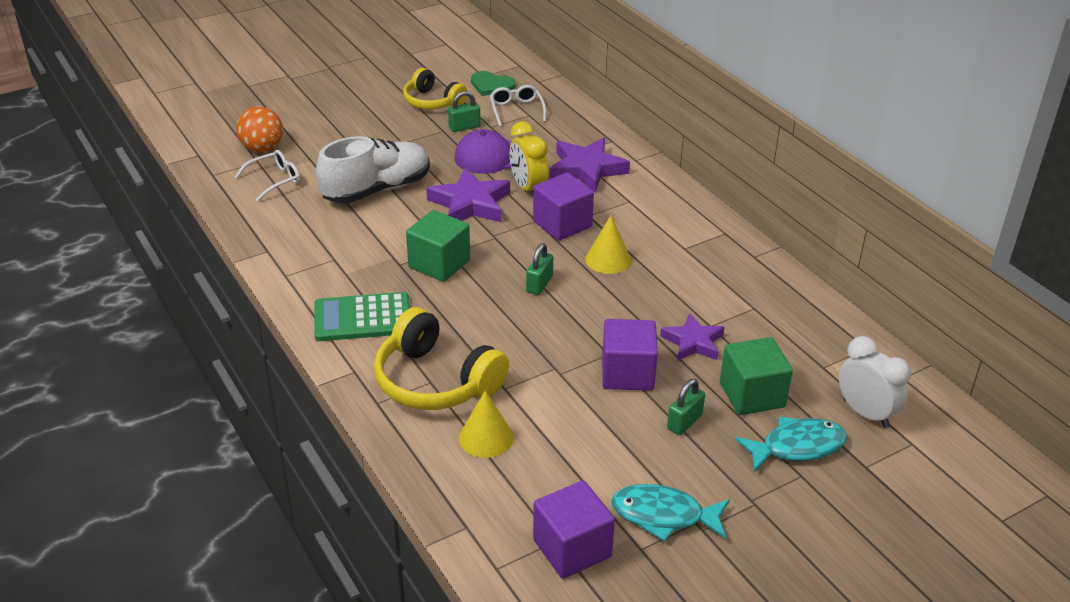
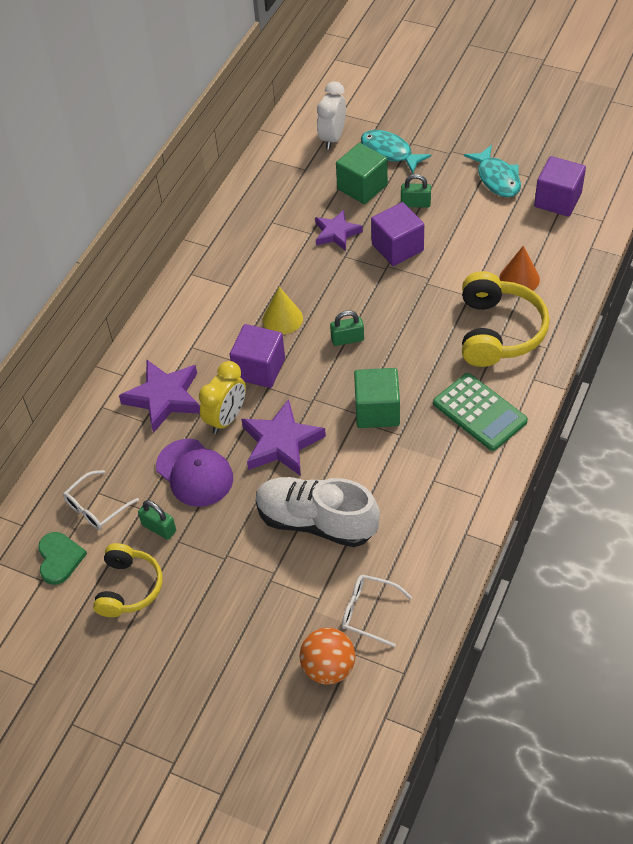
camera: 120 degrees left, 15 degrees up
yellow cone [459,391,514,458] -> orange cone [499,246,540,290]

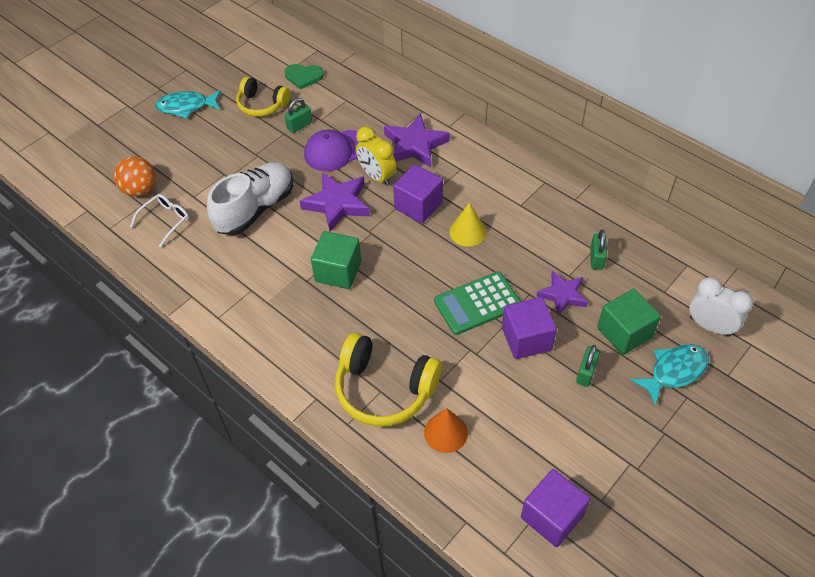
camera: 105 degrees right, 0 degrees up
white glasses [63,470,139,530] -> none
green padlock [330,310,364,346] -> green padlock moved to [590,230,607,270]
green calculator [433,373,528,451] -> green calculator moved to [434,272,521,335]
turquoise fish [464,145,521,197] -> turquoise fish moved to [155,90,221,119]

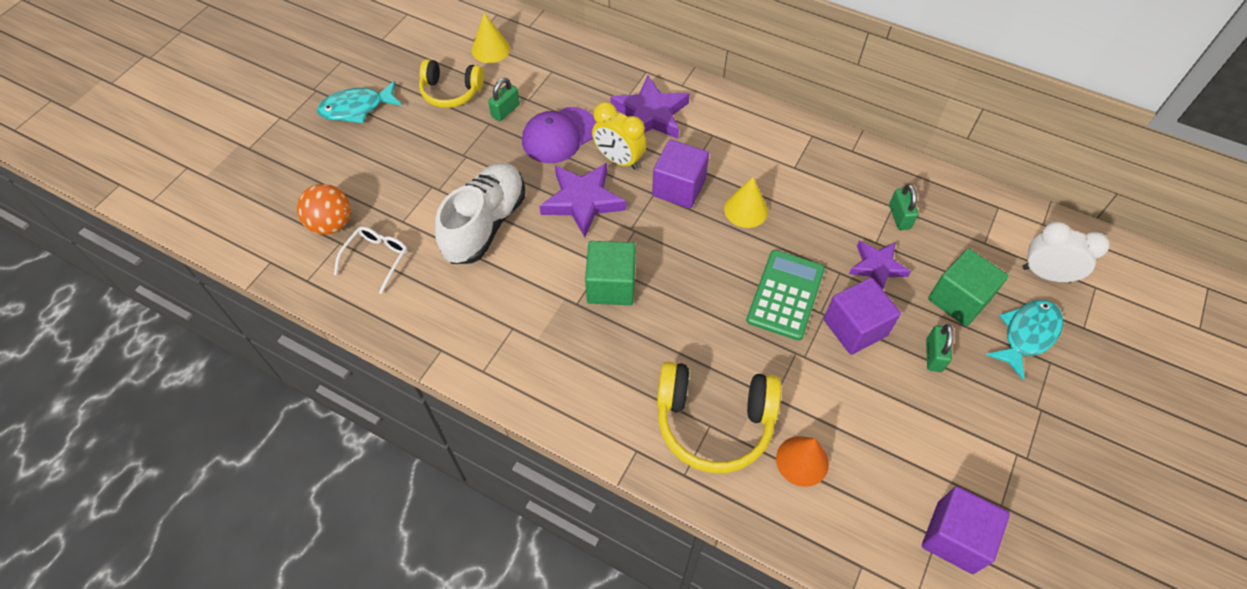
camera: 15 degrees left, 5 degrees up
green heart [285,64,324,89] -> yellow cone [472,13,510,63]
green calculator [434,272,521,335] -> green calculator turned 150 degrees clockwise [746,250,825,341]

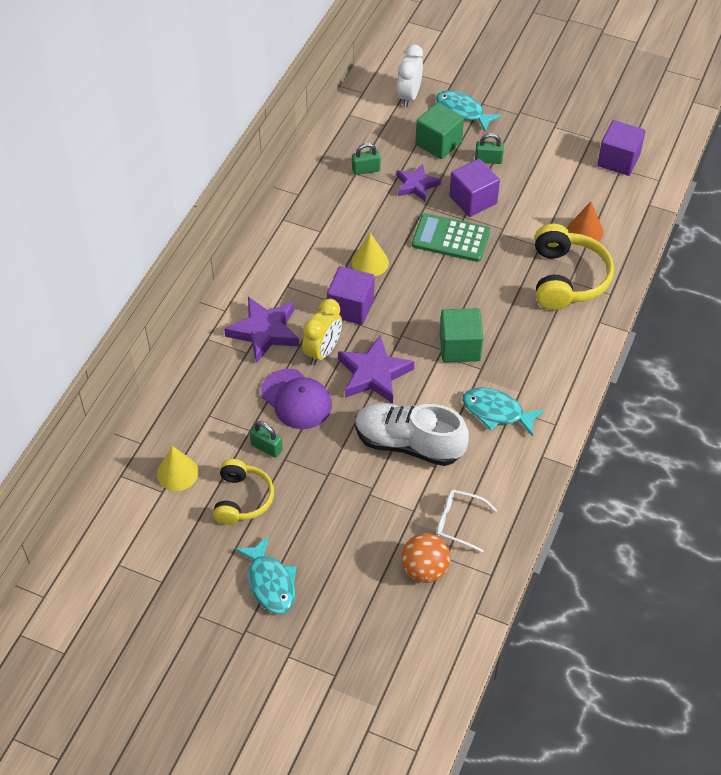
camera: 95 degrees left, 5 degrees down
none -> turquoise fish [462,387,544,437]

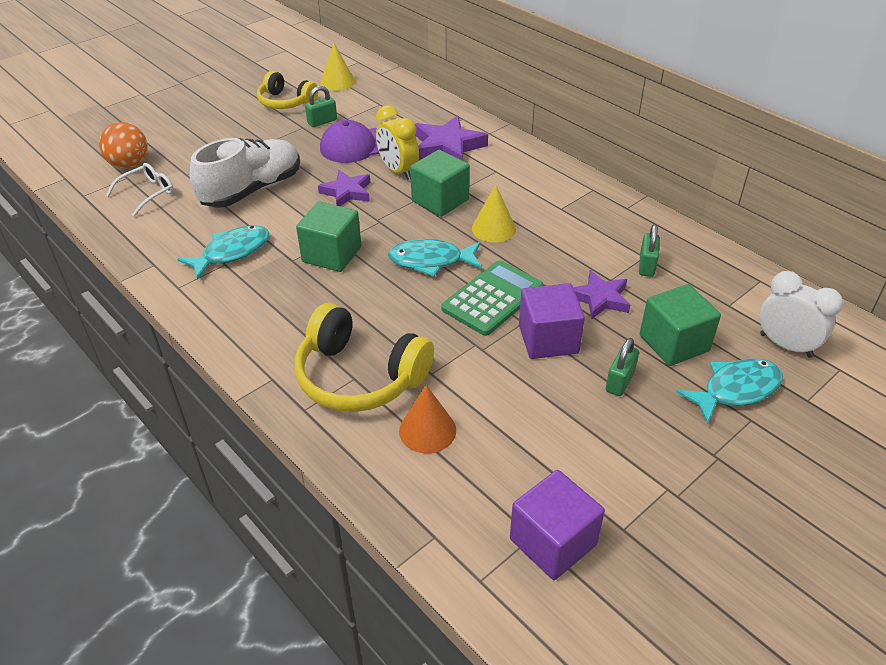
camera: 115 degrees right, 10 degrees down
turquoise fish [235,536,296,614] -> turquoise fish moved to [388,239,482,277]
purple cube [327,266,375,325] -> green cube [410,150,470,217]
purple star [338,335,415,404] -> purple star [318,170,370,206], size x0.66

